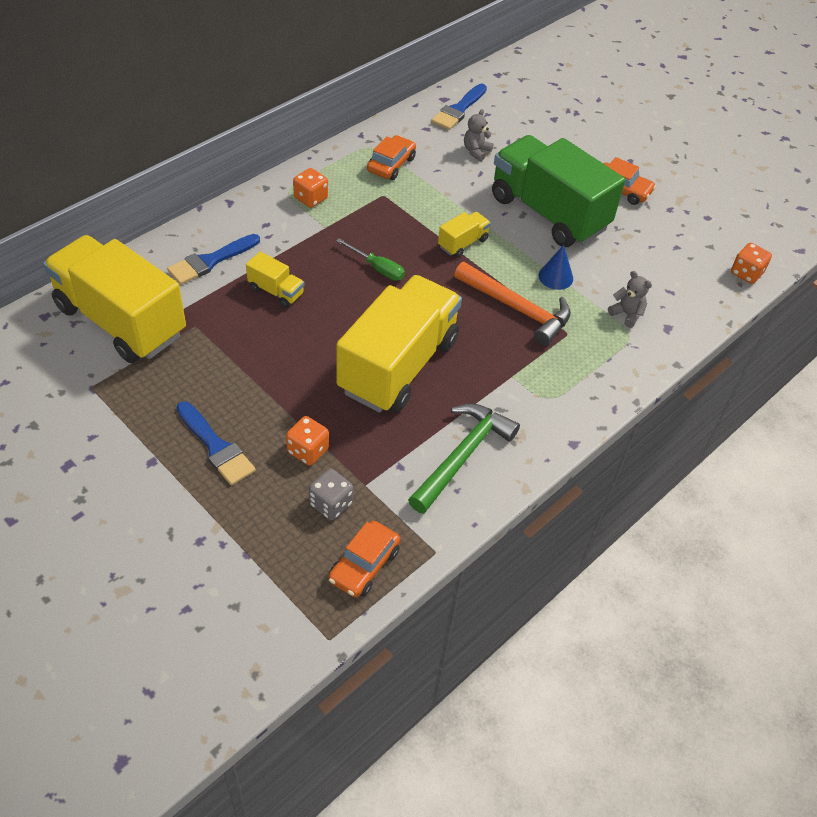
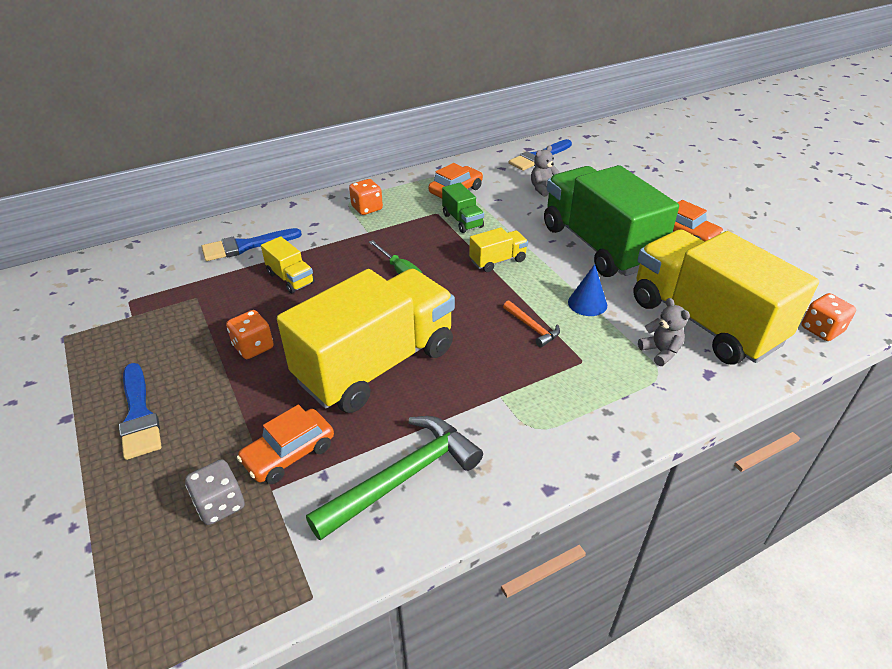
camera: 20 degrees right, 10 degrees down
yellow truck [43,235,186,363] -> yellow truck moved to [633,230,819,365]
orange dice [286,416,329,466] -> orange dice moved to [226,310,274,359]
orange car [328,521,400,598] -> orange car moved to [237,405,334,484]
orange hammer [454,262,571,346] -> orange hammer [503,301,560,347], size x0.48
none -> green truck [442,183,484,233]

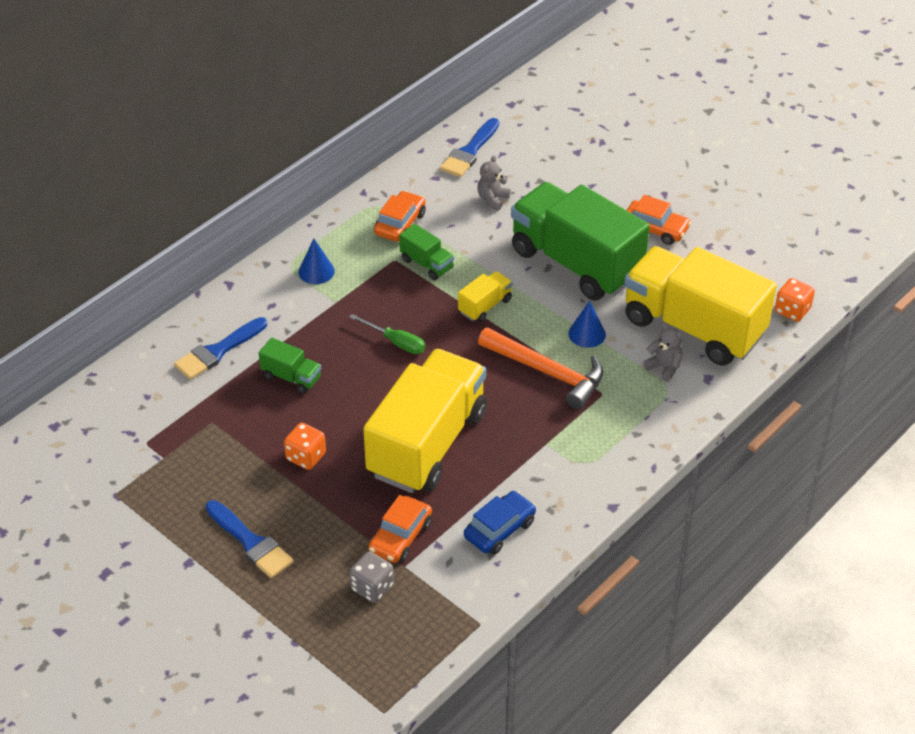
camera: 20 degrees left, 5 degrees up
yellow truck [261,236,315,293] -> green truck [259,338,321,394]
green hammer [306,416,483,541] -> blue car [464,491,536,555]
orange dice [349,179,383,215] -> blue cone [298,239,335,284]
orange hammer [503,301,560,347] -> orange hammer [478,327,603,409], size x2.07

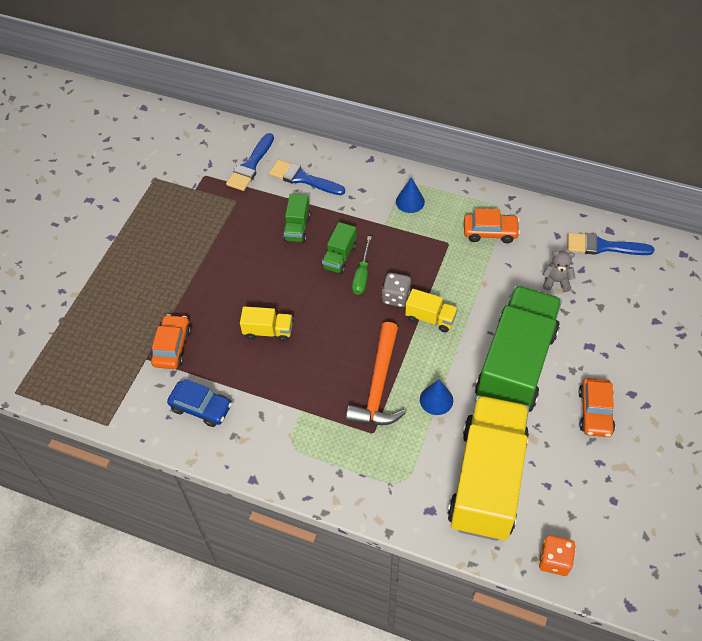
camera: 70 degrees right, 10 degrees up
blue brush [205,500,294,578] -> blue brush moved to [226,133,274,191]
orange dice [284,423,326,470] -> none
grey dice [349,551,394,603] -> grey dice moved to [382,273,411,307]
yellow truck [363,349,487,493] -> yellow truck [240,306,292,342], size x0.41
orange car [368,495,432,563] -> orange car turned 90 degrees clockwise [150,314,191,369]
green truck [399,224,454,280] -> green truck moved to [322,222,356,274]
grey teddy bear [643,323,683,382] -> none

